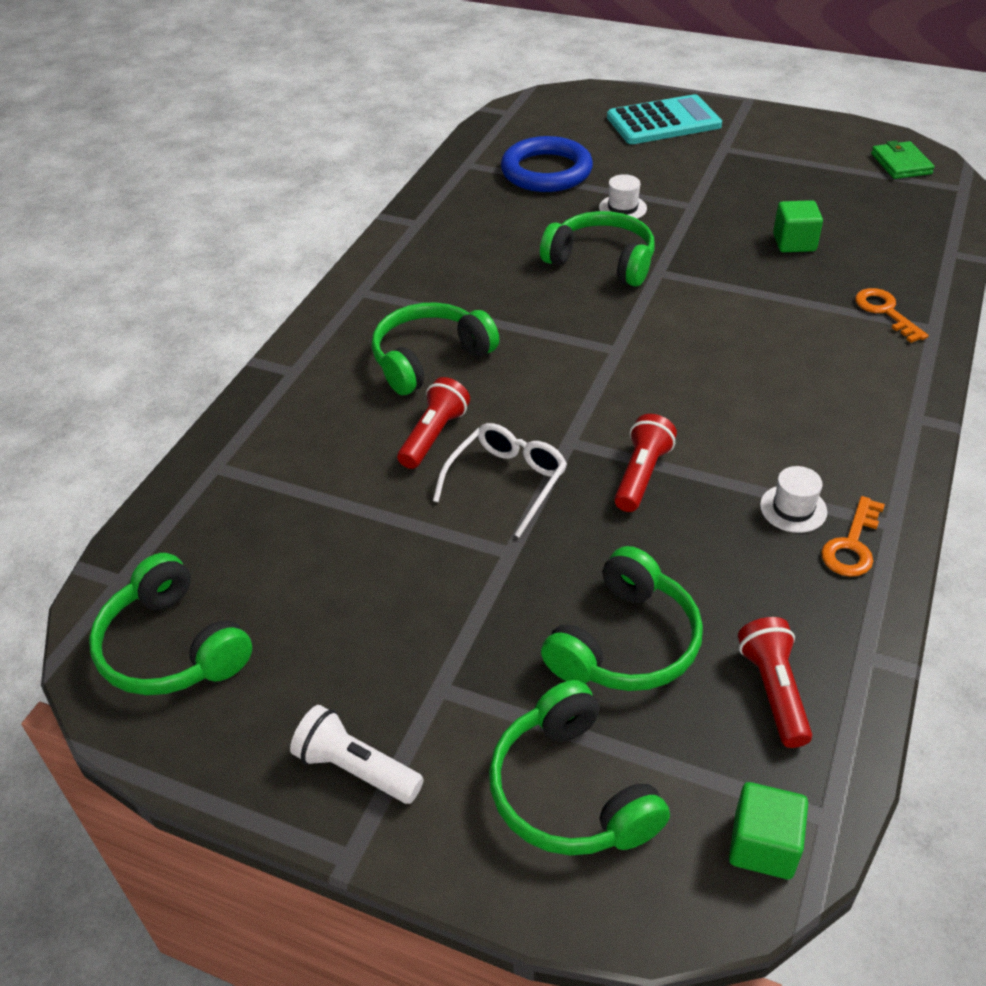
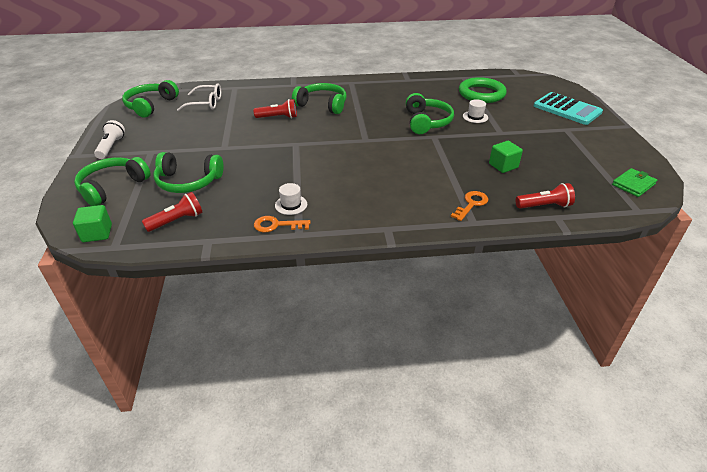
camera: 60 degrees right, 5 degrees down
white glasses [433,423,567,538] -> white glasses moved to [177,84,221,111]
blue ring [501,136,593,192] -> green ring [459,77,507,103]
red flashlight [614,414,677,512] -> red flashlight moved to [516,183,575,209]

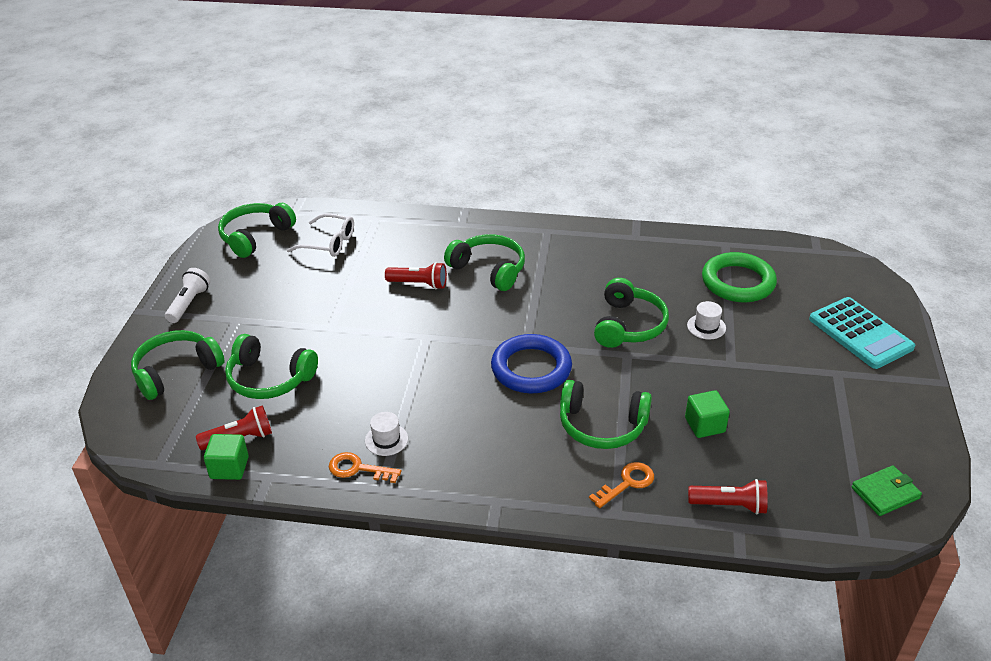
camera: 15 degrees right, 0 degrees up
green cube [73,205,112,242] -> green cube moved to [204,434,249,480]
none -> blue ring [491,334,572,393]
none -> green headphones [560,380,652,449]

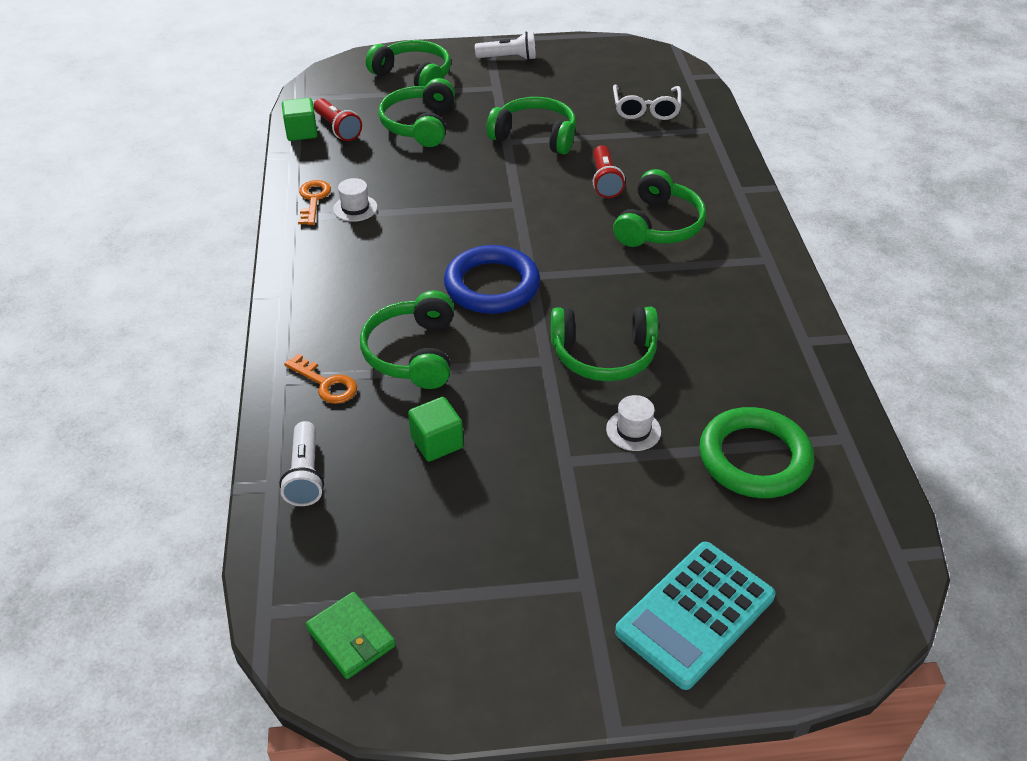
camera: 75 degrees right, 5 degrees up
green headphones [218,203,296,258] -> green headphones moved to [486,97,576,154]
red flashlight [688,479,768,515] -> white flashlight [279,421,324,506]

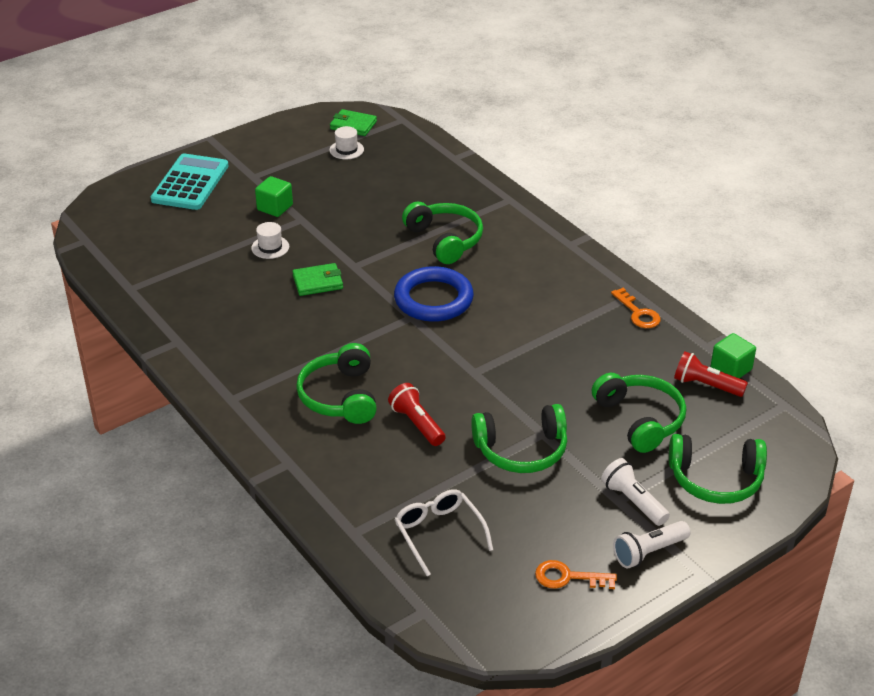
camera: 150 degrees right, 5 degrees down
white flashlight [279,421,324,506] -> white flashlight moved to [601,458,670,526]
orange key [284,354,357,404] -> orange key moved to [535,560,617,589]
white hat [333,178,378,222] -> white hat moved to [329,126,364,159]
green cube [408,397,463,462] -> green cube moved to [255,176,293,217]
green headphones [551,307,658,381] -> green wallet [292,263,343,296]
green ring [699,407,814,498] -> none

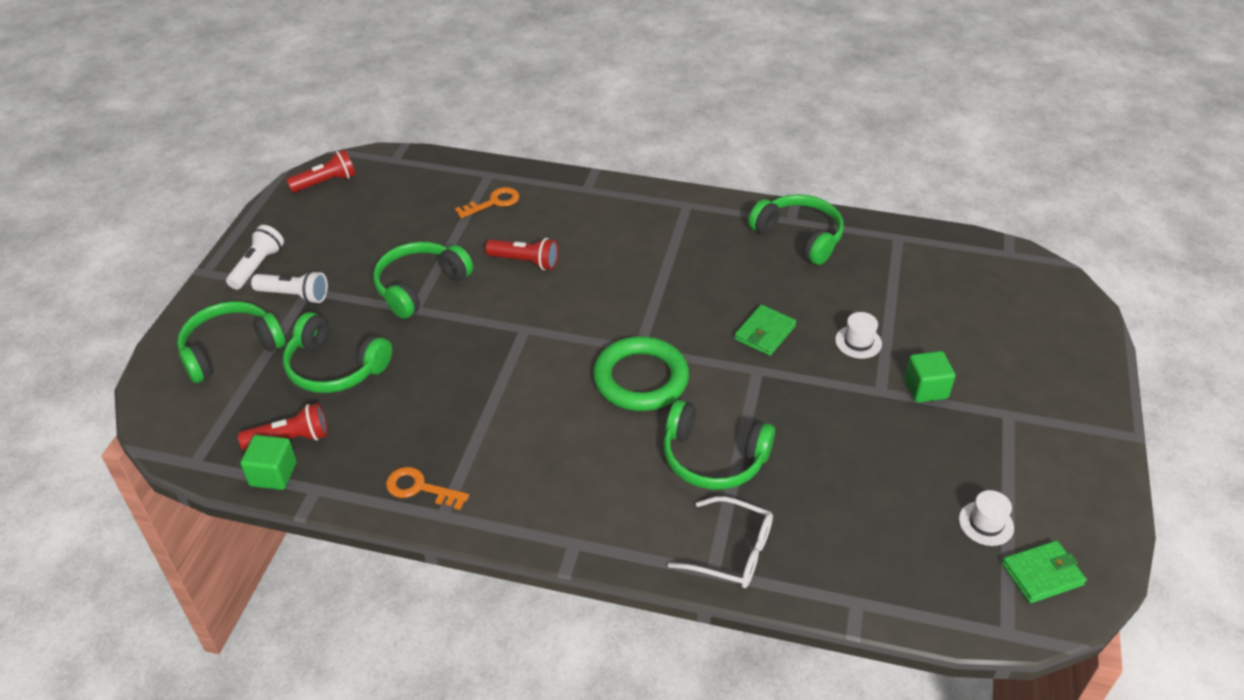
camera: 140 degrees right, 5 degrees up
turquoise calculator [151,153,229,210] -> none
green headphones [296,343,377,424] -> green headphones moved to [748,194,844,265]
blue ring [394,266,474,322] -> green ring [593,336,689,411]
white glasses [394,489,493,576] -> white glasses moved to [668,496,773,588]
orange key [535,560,617,589] -> orange key moved to [455,187,519,218]
none -> red flashlight [286,149,356,193]

